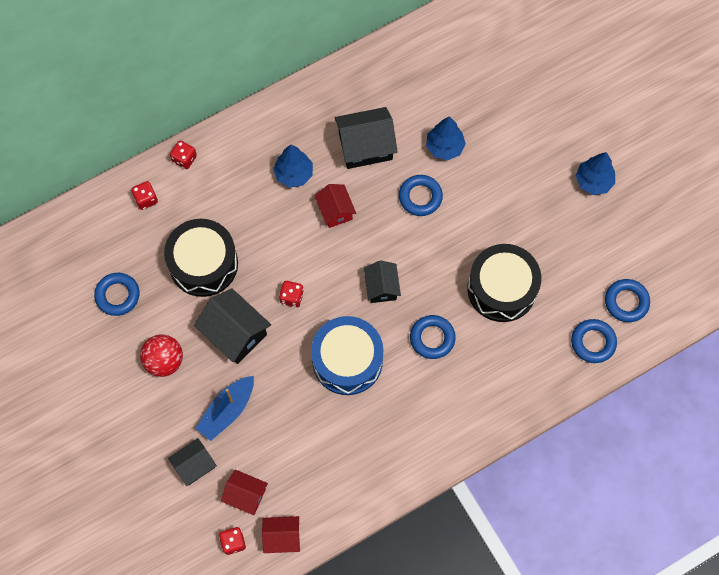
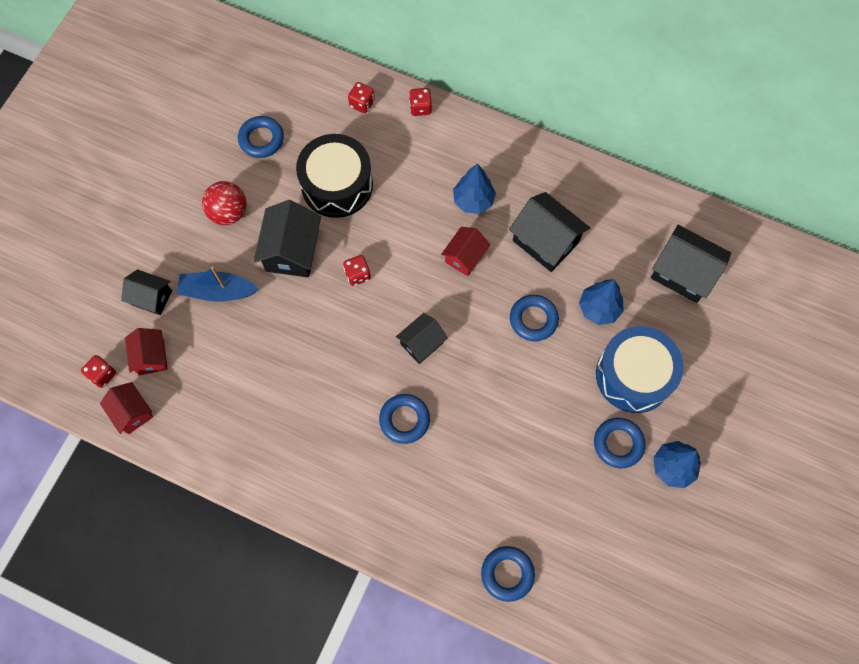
camera: 55 degrees right, 0 degrees up
blue drum [311,316,383,395] -> blue drum moved to [596,326,684,413]
black drum [467,244,541,322] -> none
blue ring [605,279,650,322] -> blue ring moved to [594,418,646,468]
none -> black house [651,225,731,303]

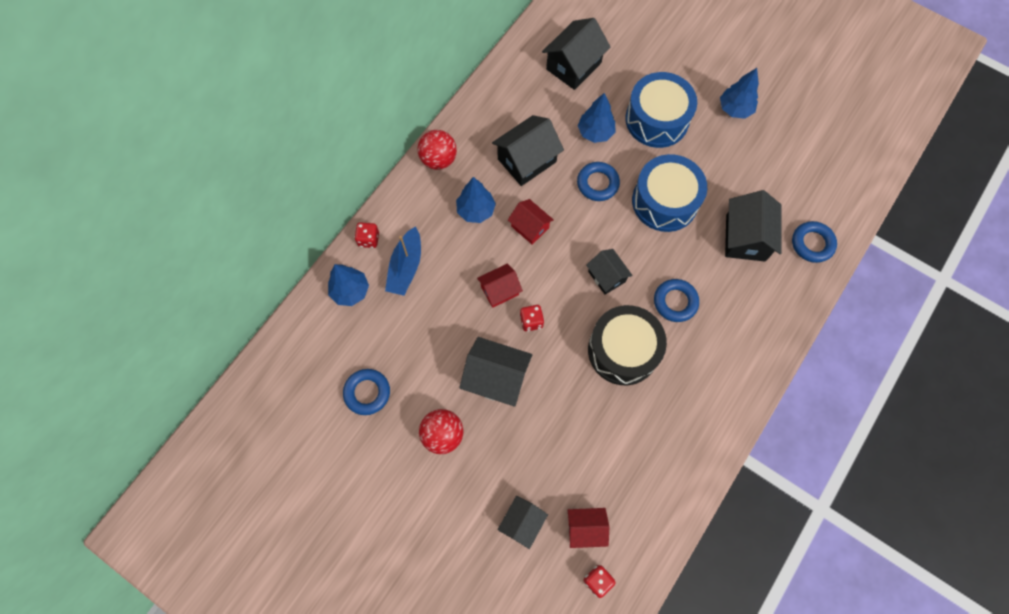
camera: 80 degrees left, 0 degrees up
red house [100,382,153,434] -> red house moved to [477,264,523,308]
blue boat [177,267,259,302] -> blue boat moved to [385,226,421,296]
black drum [296,134,373,218] -> black drum moved to [588,305,667,385]
red dice [348,82,375,113] -> blue tree [328,264,369,306]
blue ring [594,418,646,468] -> none
none -> red ball [418,130,457,170]
none -> blue drum [632,154,707,232]
none -> black house [725,190,782,261]

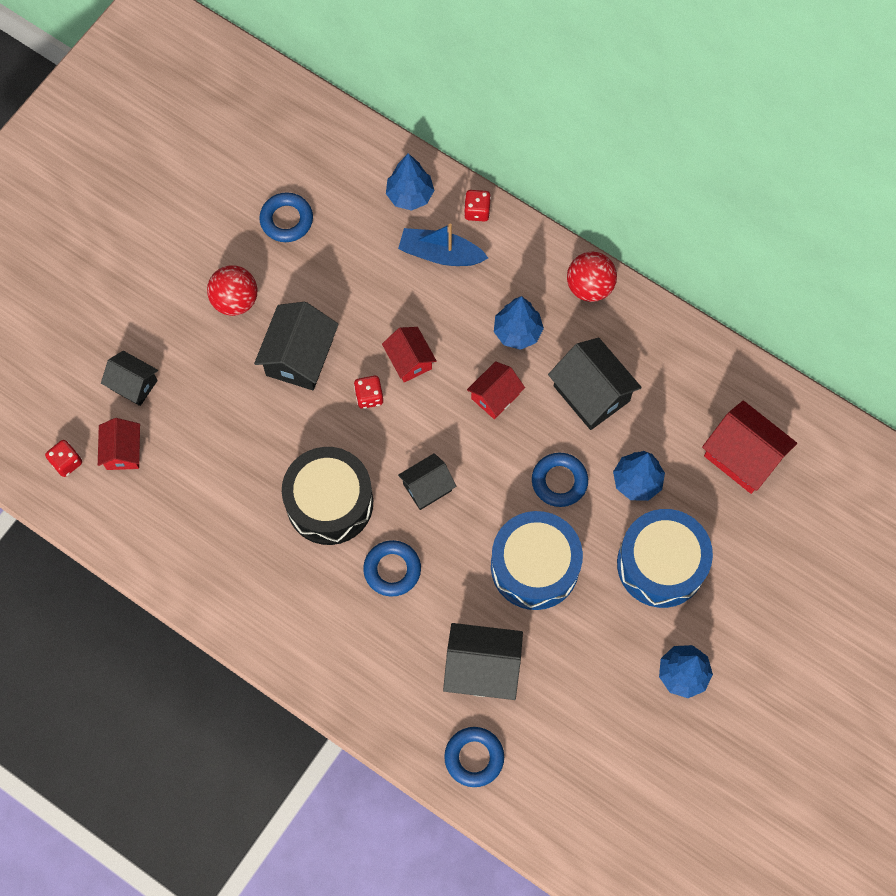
camera: 90 degrees right, 0 degrees up
black house [542,18,611,90] -> red house [702,400,797,494]

